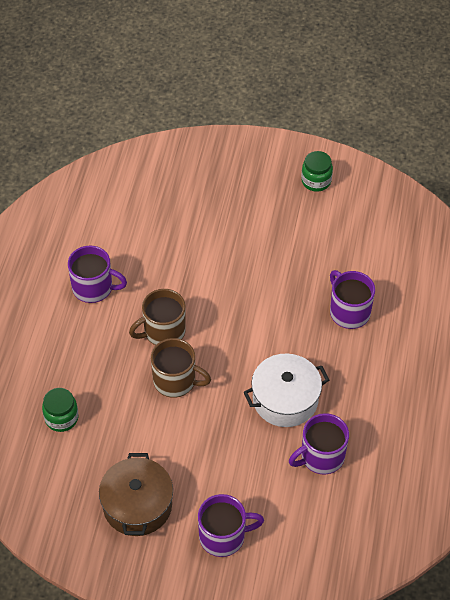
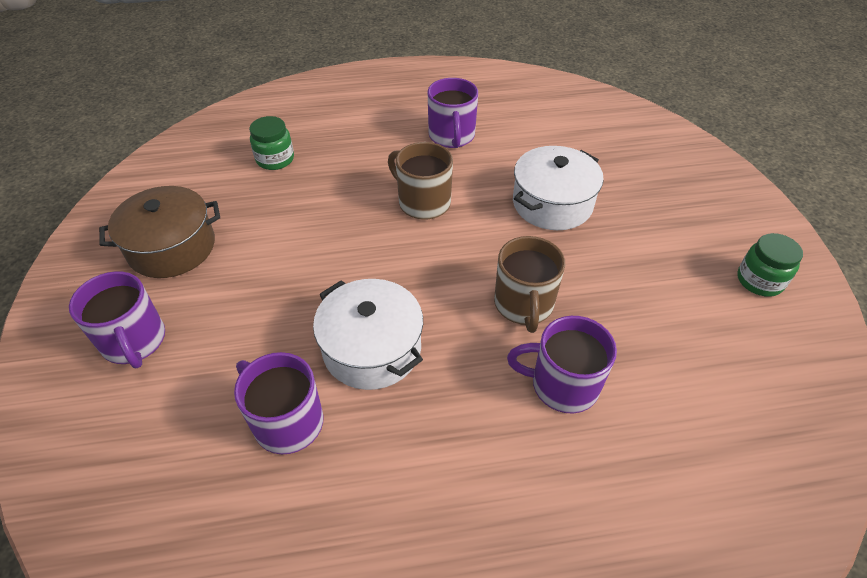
camera: 70 degrees right, 5 degrees down
brown mug [151,338,211,398] -> brown mug moved to [494,236,565,333]
purple mug [330,270,375,329] -> purple mug turned 120 degrees counterclockwise [507,316,617,413]
none -> white pot [513,146,604,230]

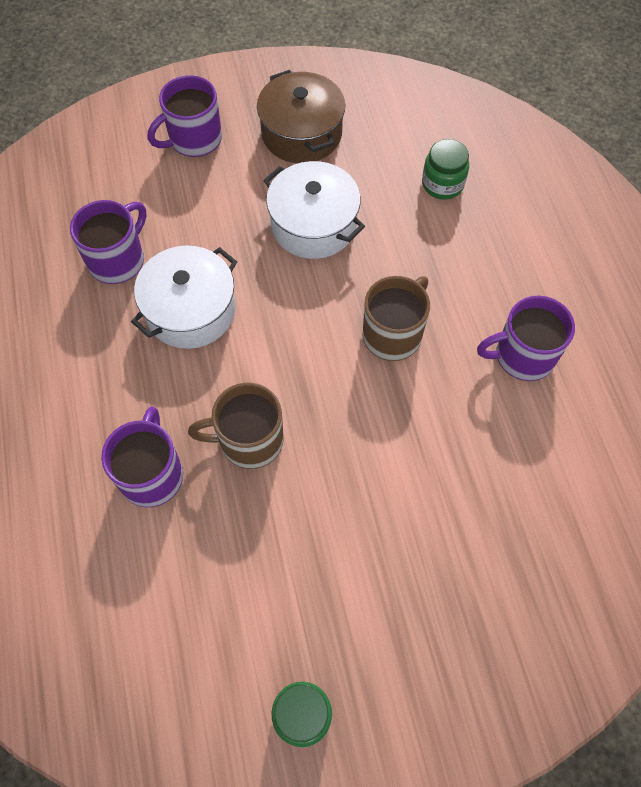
camera: 85 degrees right, 15 degrees up
white pot [513,146,604,230] -> white pot moved to [263,161,365,259]

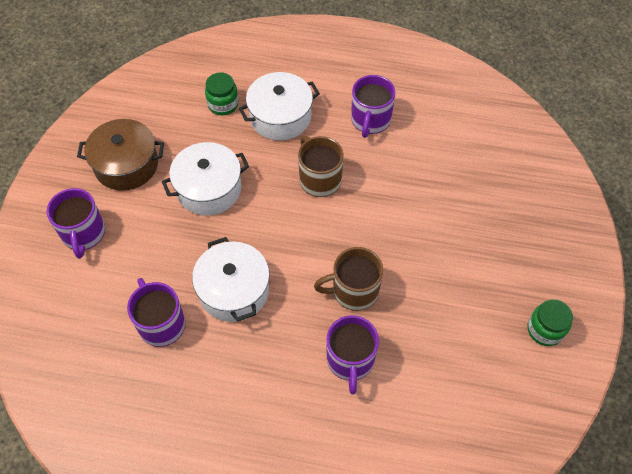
camera: 65 degrees left, 5 degrees down
purple mug [101,406,183,507] -> purple mug turned 120 degrees counterclockwise [326,315,379,395]
brown mug [188,383,284,469] -> brown mug turned 60 degrees clockwise [314,247,383,311]
none -> white pot [239,72,320,141]

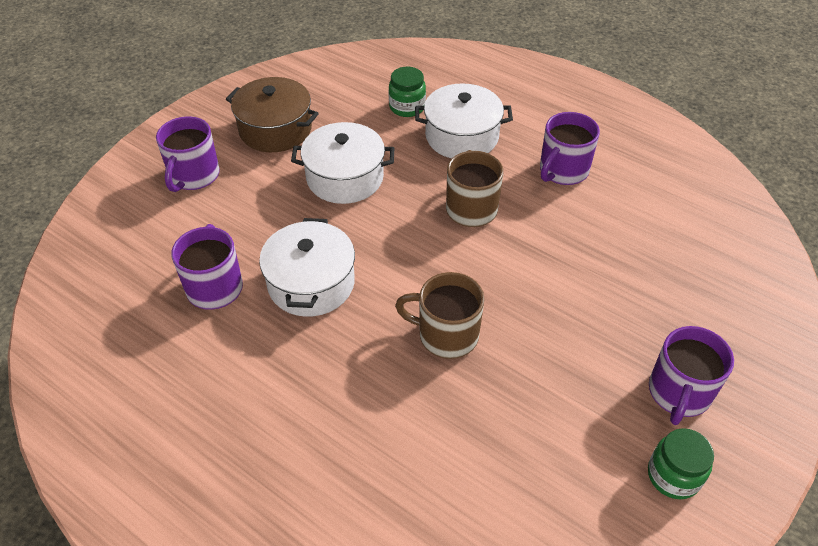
camera: 25 degrees right, 10 degrees down
purple mug [326,315,379,395] -> purple mug moved to [649,326,734,425]

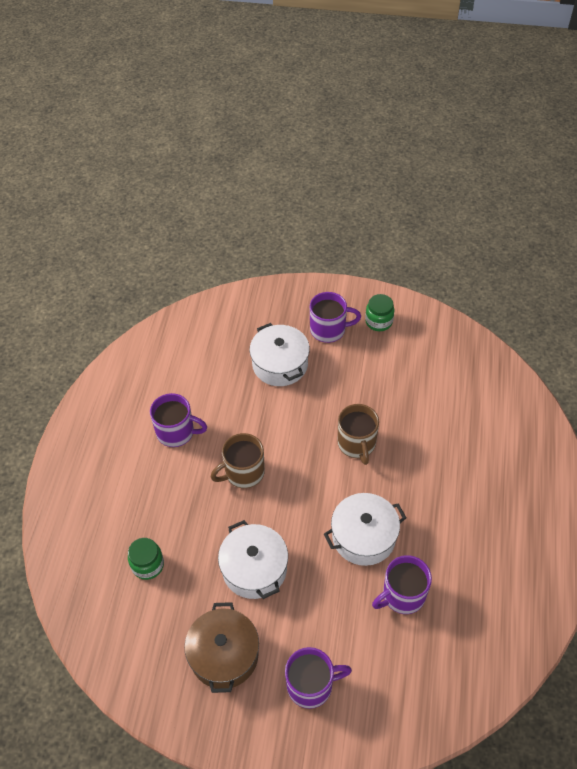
camera: 115 degrees left, 5 degrees up
white pot [415,83,513,158] -> white pot moved to [249,323,310,386]

